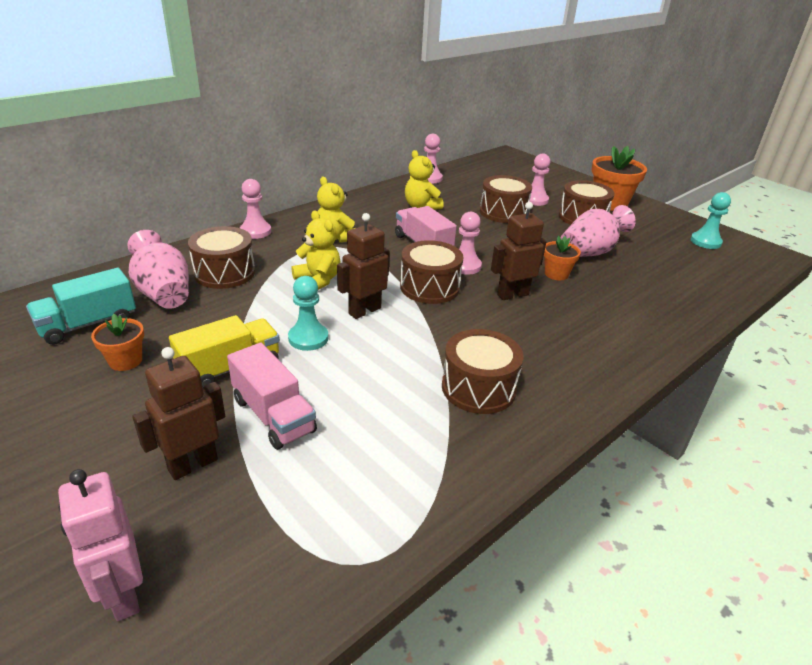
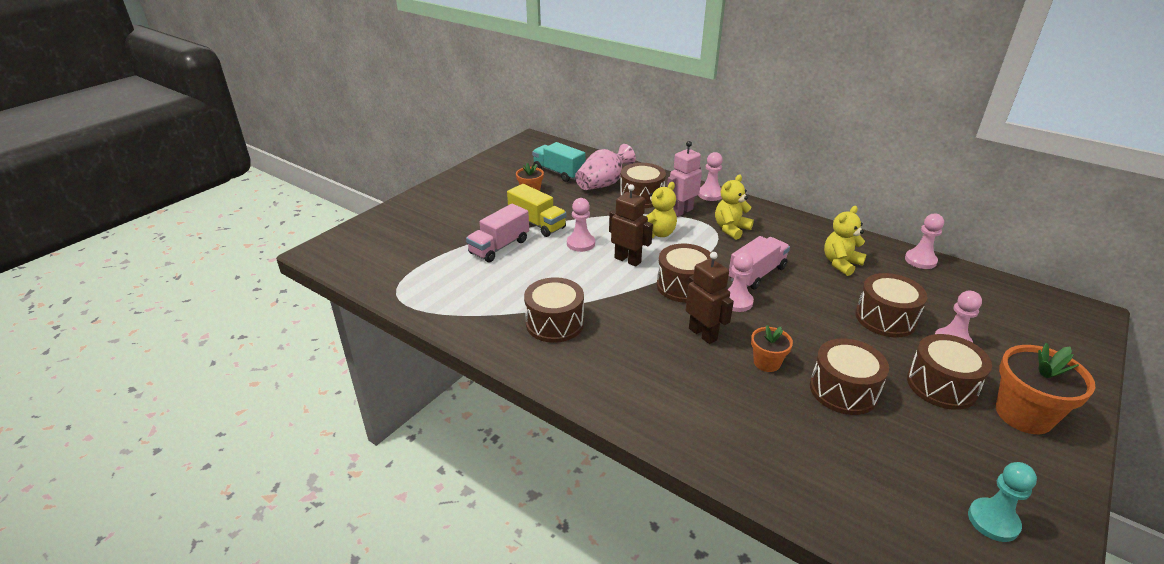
camera: 80 degrees right, 0 degrees up
pink robot [58,469,143,621] -> pink robot moved to [667,141,702,217]
brown robot [132,347,225,480] -> none
turquoise pawn [288,276,328,351] -> pink pawn [567,198,595,252]
pink vase [561,205,636,257] -> brown drum [810,338,889,415]

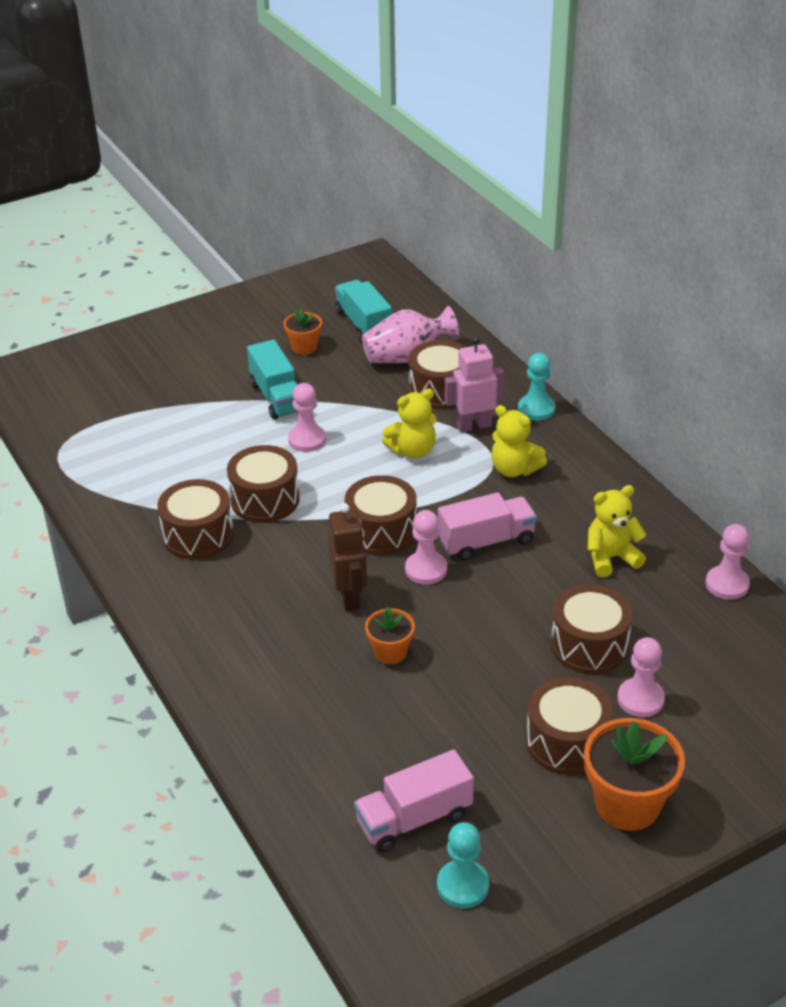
camera: 25 degrees right, 5 degrees up
pink truck [466,204,529,262] -> pink truck moved to [354,749,474,852]
yellow truck [507,184,567,237] -> turquoise truck [247,340,299,420]
brown robot [609,184,653,267] -> none
pink pawn [698,152,723,201] -> turquoise pawn [518,353,556,421]
yellow teddy bear [715,174,754,240] -> yellow teddy bear turned 120 degrees counterclockwise [491,405,547,477]
brown drum [810,338,889,415] -> brown drum moved to [227,445,300,523]

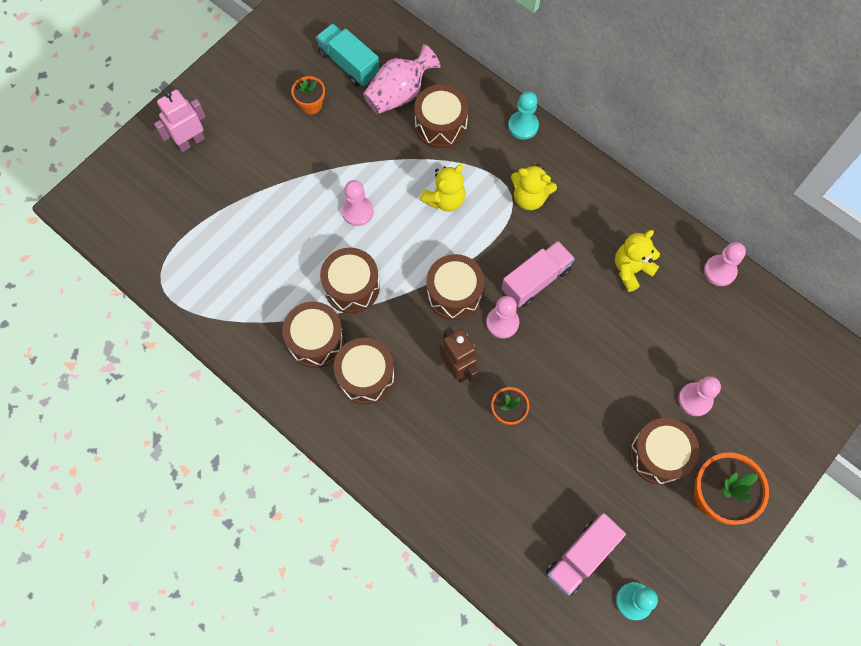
camera: 20 degrees left, 30 degrees up
turquoise truck [247,340,299,420] -> none
pink robot [445,336,504,433] -> pink robot moved to [154,90,206,152]
brown drum [551,584,633,674] -> brown drum moved to [334,338,395,404]

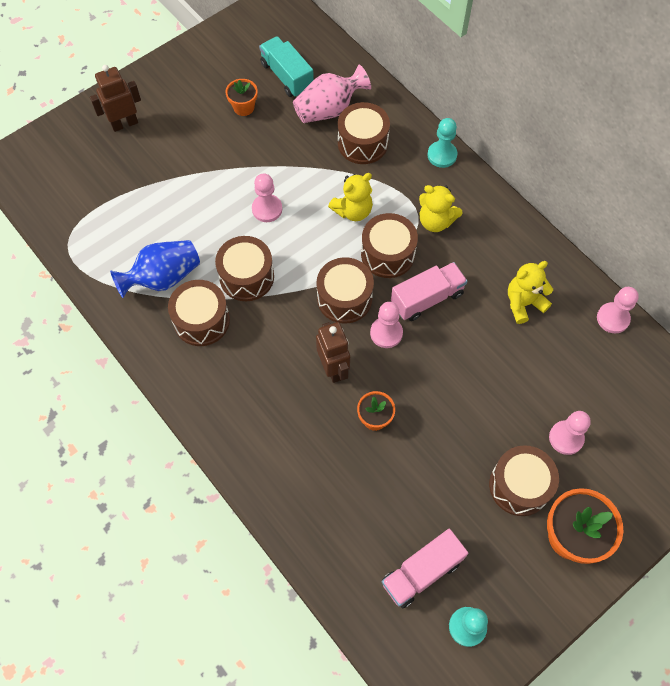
camera: 10 degrees right, 5 degrees down
pink robot [154,90,206,152] -> brown robot [90,65,141,132]
brown drum [334,338,395,404] -> brown drum moved to [361,213,418,278]
none -> blue vase [110,240,200,298]

